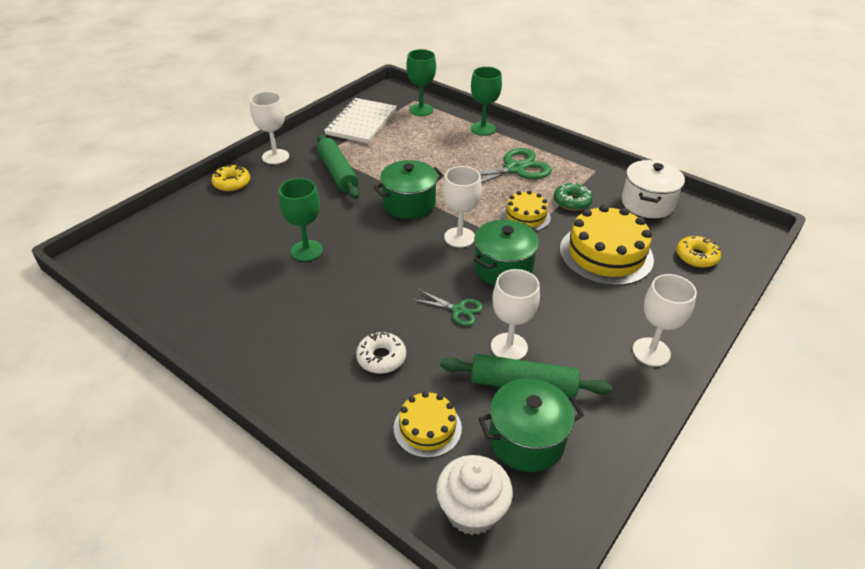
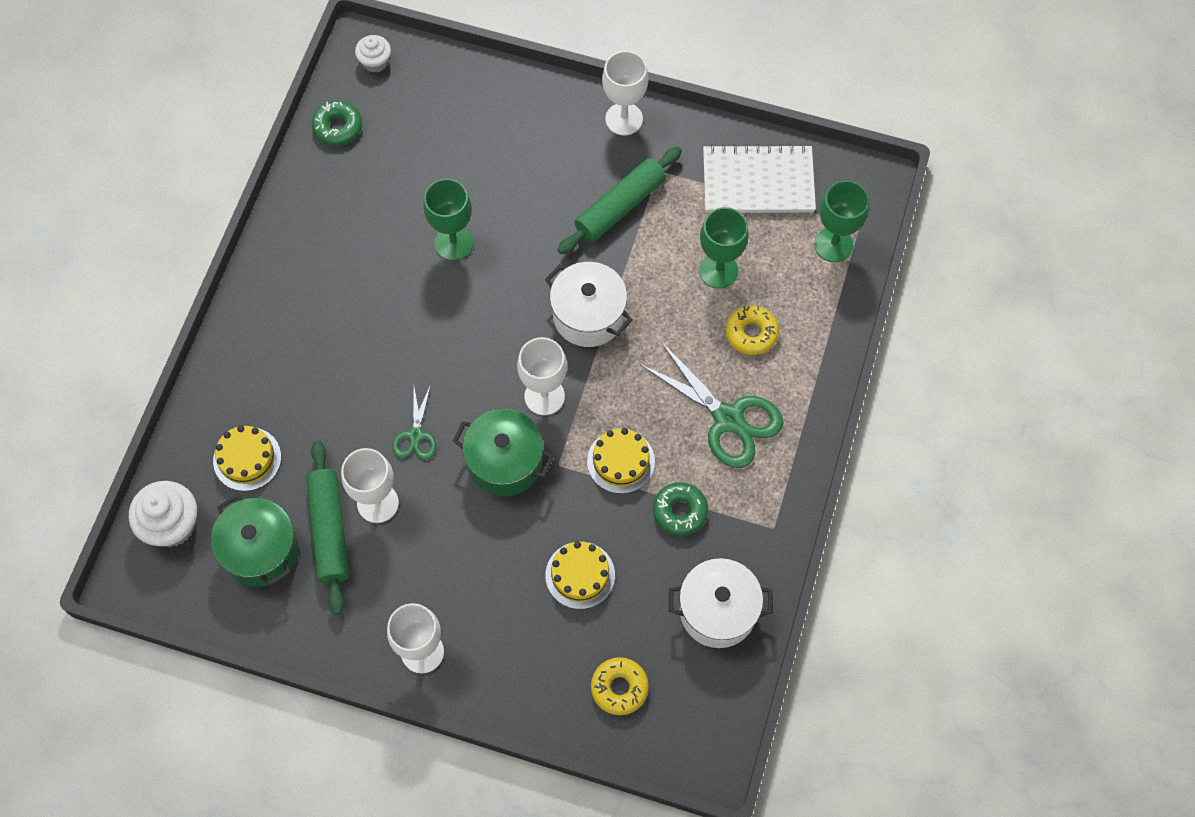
camera: 70 degrees right, 25 degrees up
yellow donut [211,165,250,191] -> yellow donut moved to [726,305,779,355]
white donut [356,332,406,374] -> none
green pot [373,160,444,219] -> white pot [545,262,633,347]
green goblet [471,67,502,136] -> green goblet moved to [699,207,749,289]
yellow cake [560,205,654,286] -> yellow cake [546,541,615,609], size x0.57
none -> green donut [312,100,362,146]
none -> white cupcake [355,35,391,73]

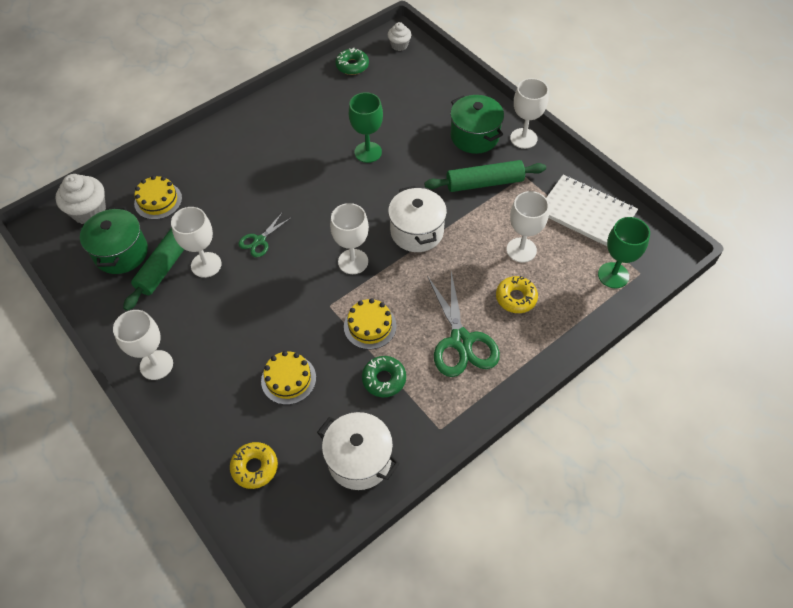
camera: 35 degrees right, 10 degrees down
green pot [453,409,554,496] -> green pot moved to [450,95,504,154]
green goblet [699,207,749,289] -> white goblet [507,191,549,263]

